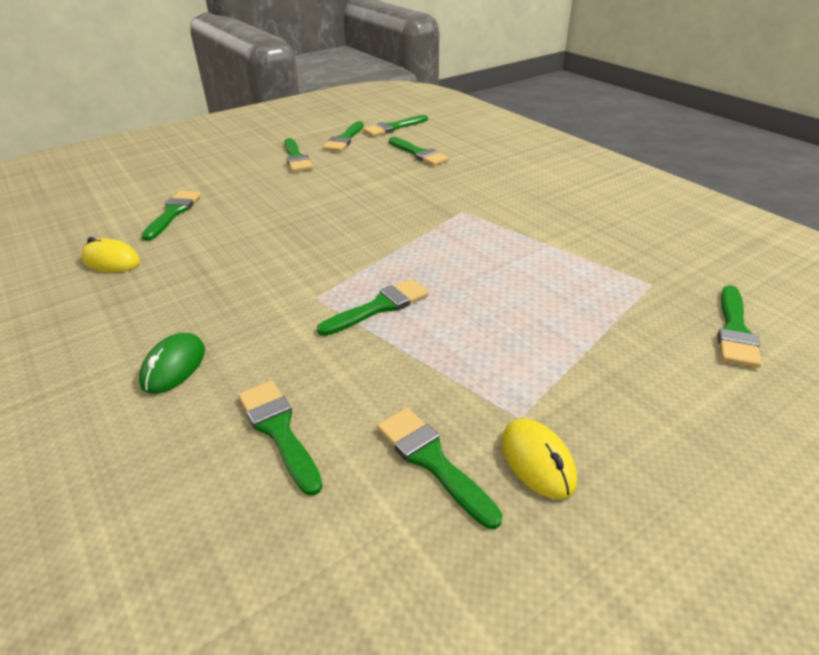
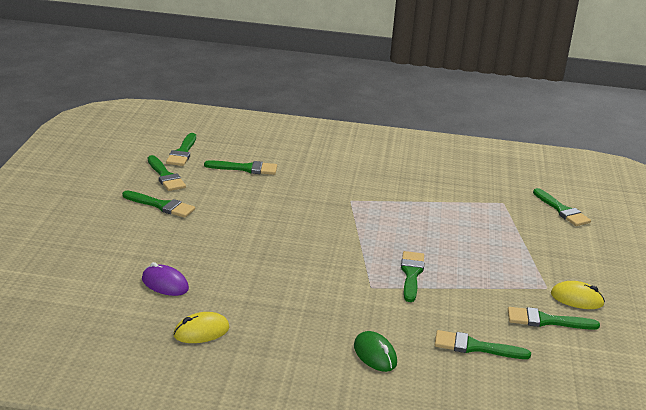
camera: 50 degrees left, 10 degrees down
green brush [141,191,201,241] -> purple mouse [142,262,189,296]

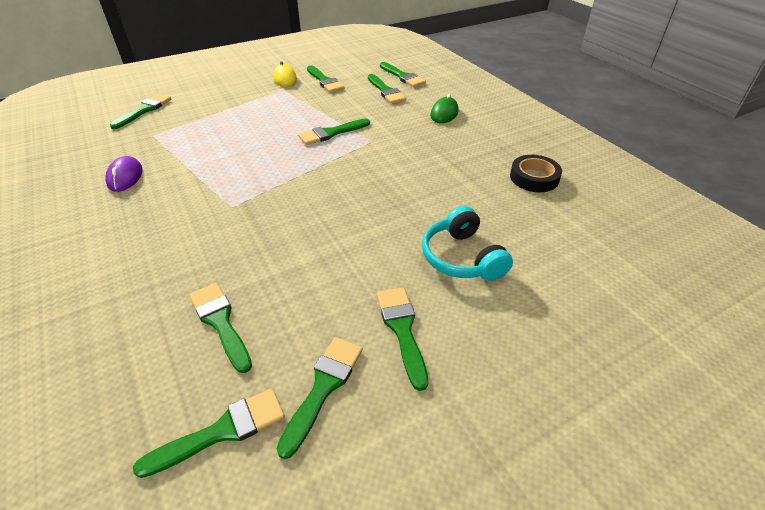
camera: 125 degrees left, 15 degrees up
purple mouse [142,262,189,296] -> purple mouse moved to [105,156,143,192]
yellow mouse [173,312,229,343] -> black tape [510,155,562,192]
none -> green brush [380,62,426,87]
none -> turquoise headphones [422,206,513,281]

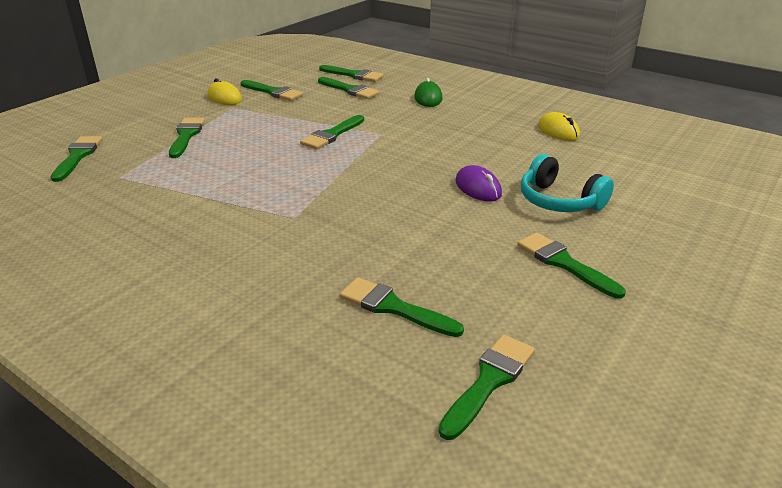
camera: 25 degrees left, 10 degrees down
purple mouse [105,156,143,192] -> purple mouse moved to [455,165,502,202]
green brush [276,337,363,459] -> green brush moved to [169,118,205,158]
black tape [510,155,562,192] -> yellow mouse [538,112,580,141]

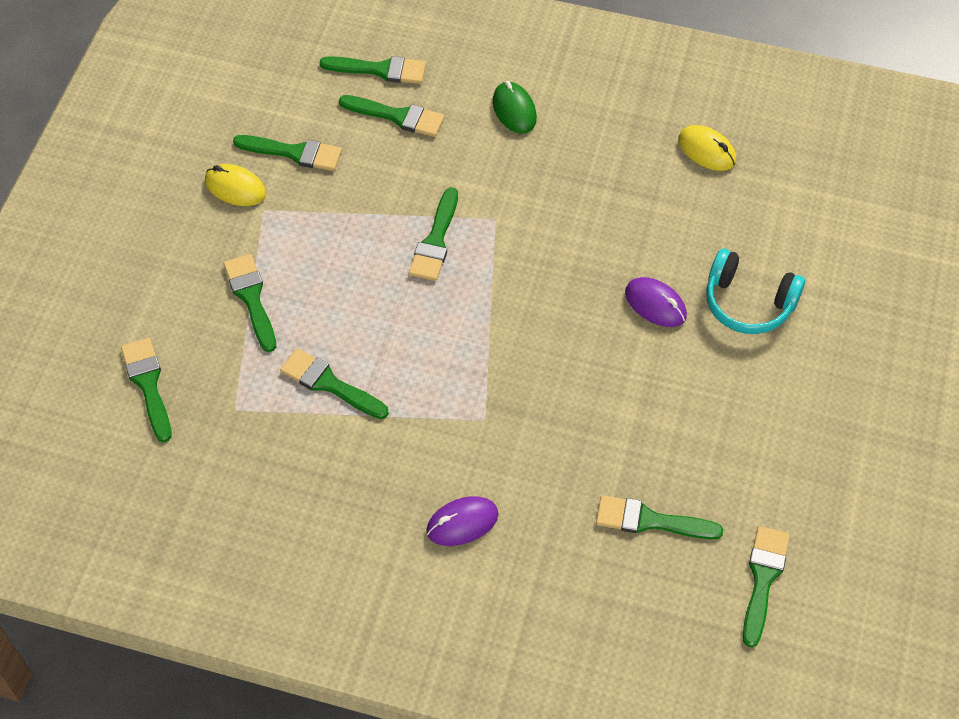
camera: 20 degrees left, 25 degrees up
green brush [517,232,626,299] -> green brush moved to [280,348,389,419]
none -> purple mouse [426,496,499,546]

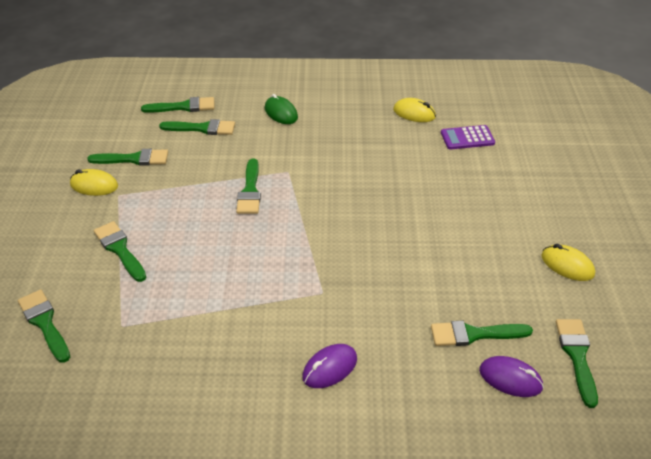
camera: 15 degrees left, 15 degrees down
green brush [280,348,389,419] -> none
purple mouse [625,277,687,327] -> purple mouse moved to [479,356,544,397]
turquoise headphones [706,249,805,334] -> none
none -> purple calculator [441,125,495,150]
none -> yellow mouse [541,244,595,281]

